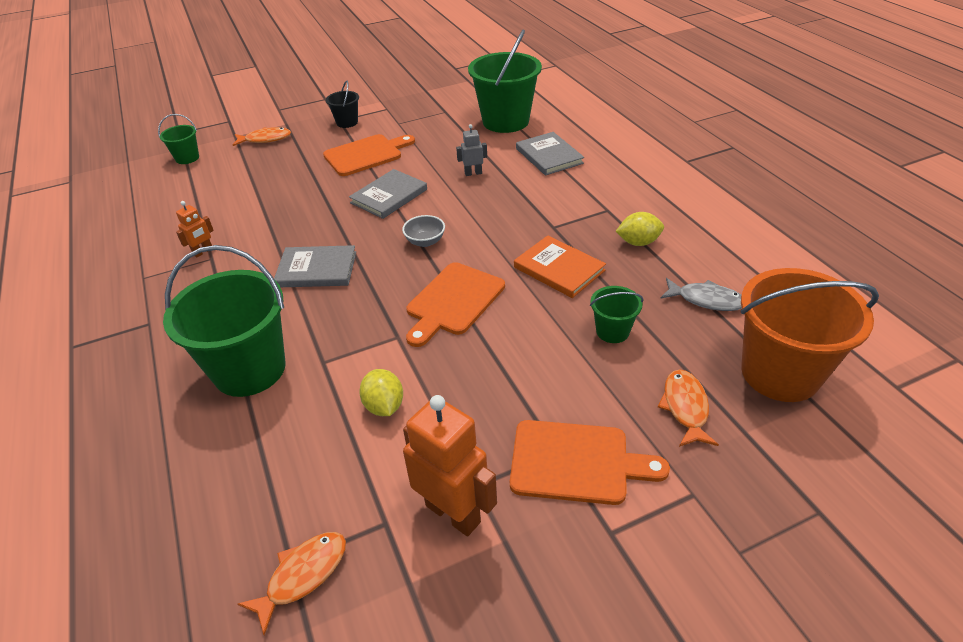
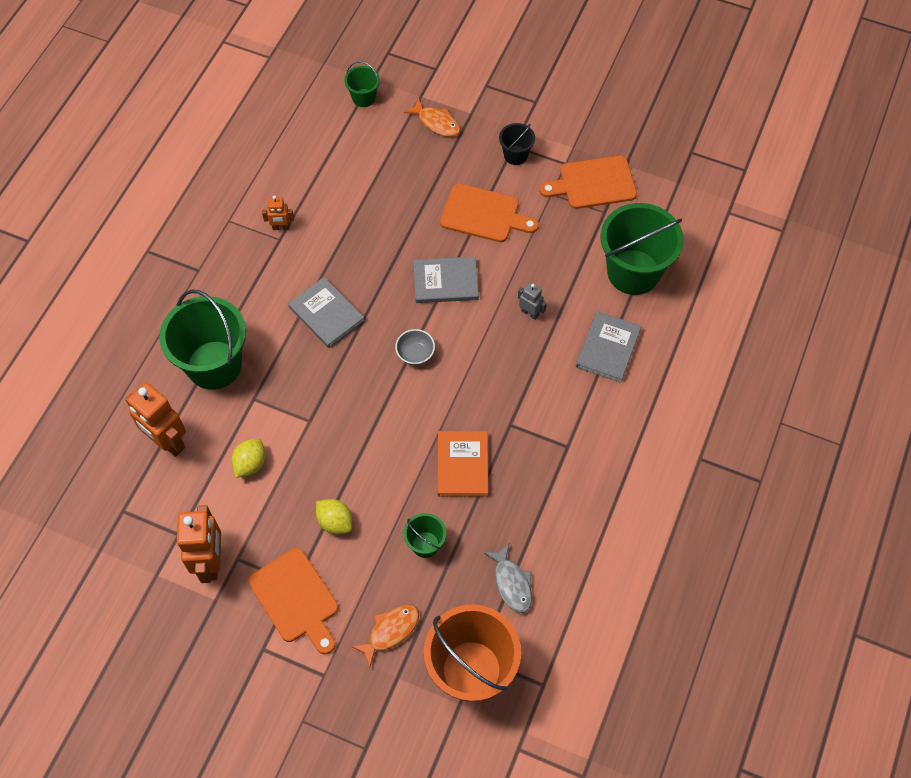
camera: 45 degrees right, 20 degrees up
orange fish [238,532,346,635] -> none
orange cutting board [406,262,505,347] -> orange cutting board moved to [539,155,637,209]
yellow lemon [615,212,664,246] -> yellow lemon moved to [316,499,352,534]
none -> orange robot [125,382,186,457]

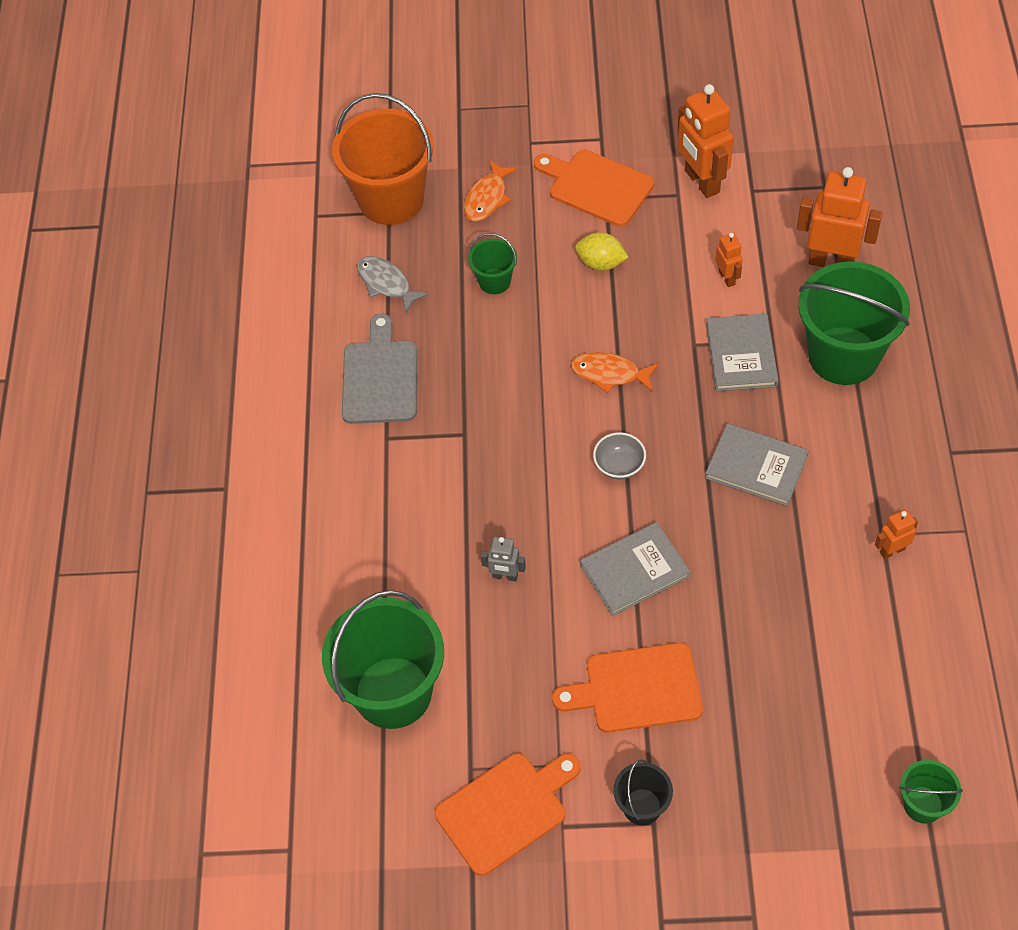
camera: 160 degrees right, 5 degrees down
yellow lemon [231,439,265,478] -> orange robot [715,233,743,287]
orange fish [404,98,460,137] -> orange fish moved to [571,352,658,393]
orange book [437,431,488,497] -> none
grey book [576,311,642,383] -> grey book moved to [706,314,779,391]
none -> grey cutting board [342,313,417,424]

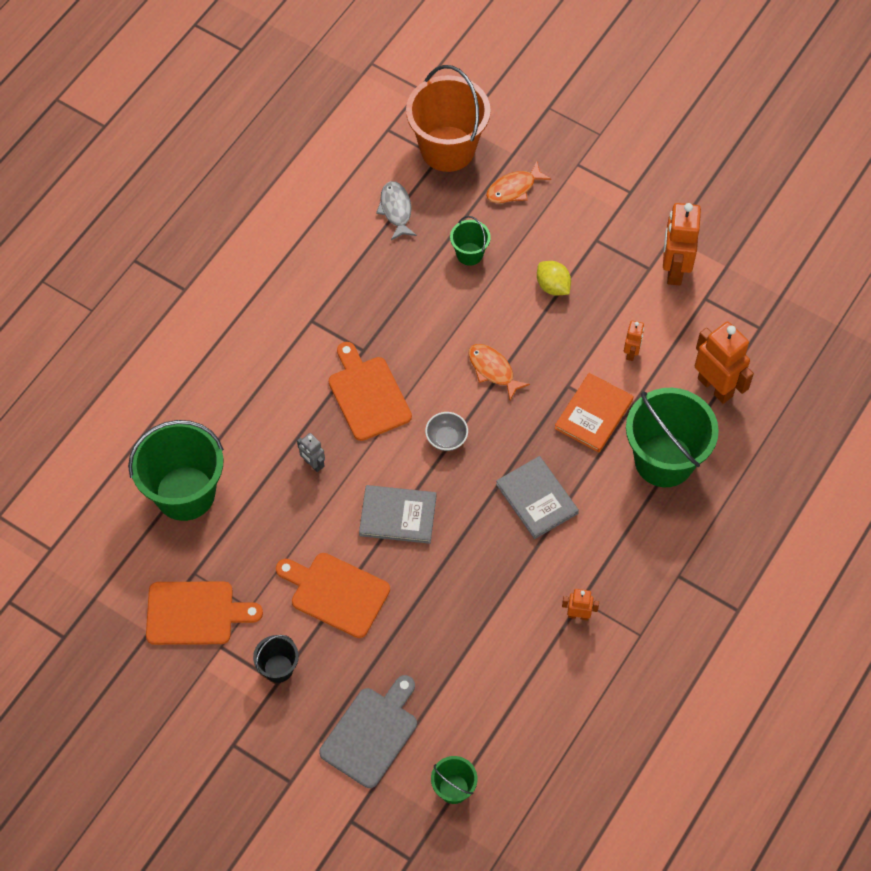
camera: 30 degrees right, 5 degrees up
grey cutting board [342,313,417,424] -> grey cutting board moved to [319,675,417,788]
orange cutting board [534,150,654,227] -> orange cutting board moved to [329,342,412,441]
grey book [706,314,779,391] -> orange book [554,373,633,453]

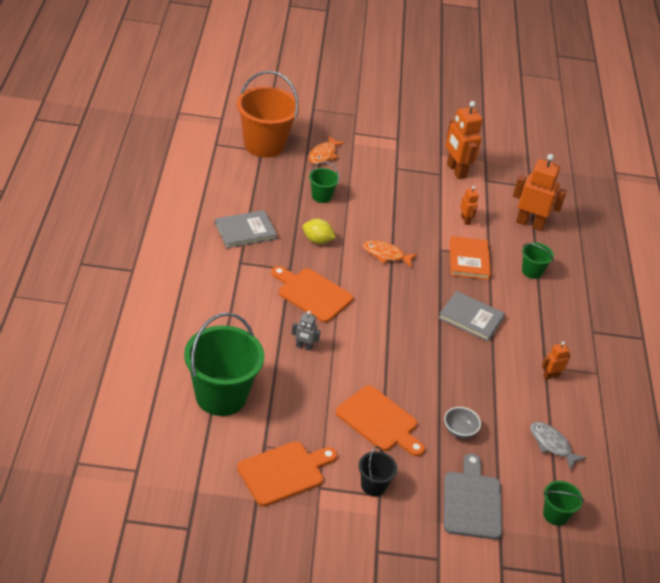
camera: 35 degrees left, 20 degrees down
orange cutting board [276,553,390,638] -> orange cutting board turned 135 degrees counterclockwise [336,385,425,457]
grey book [359,485,437,544] -> grey book moved to [215,210,277,248]
grey fish [376,181,417,240] -> grey fish moved to [531,422,586,470]
grey bowl [425,412,468,451] -> grey bowl moved to [444,407,481,438]
yellow lemon [537,261,571,296] -> yellow lemon moved to [303,219,336,244]
green bucket [626,388,719,487] -> green bucket [522,242,554,279], size x0.47

